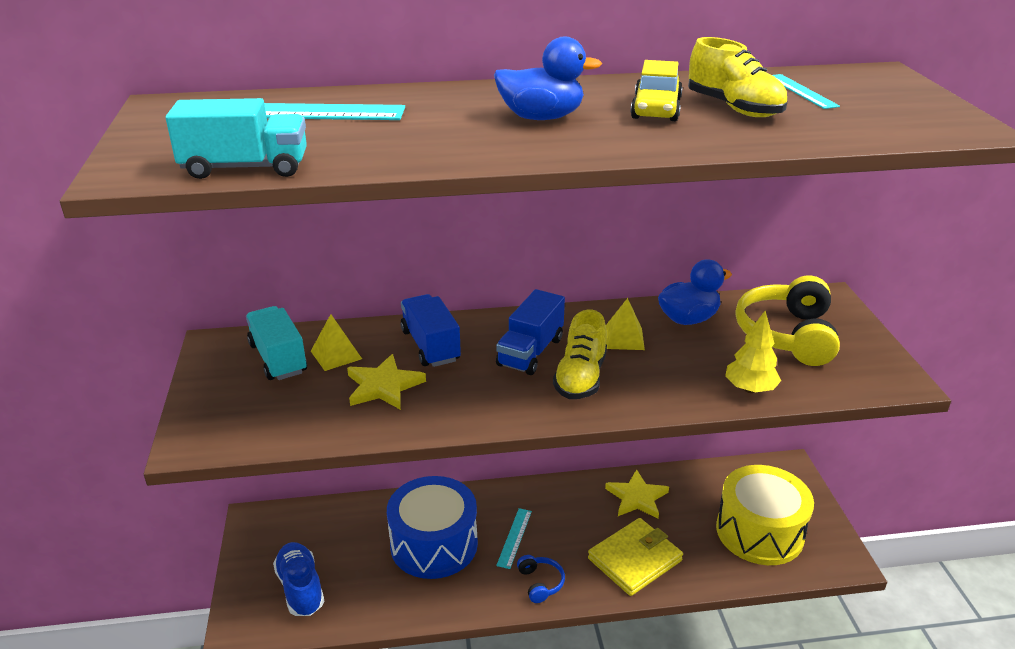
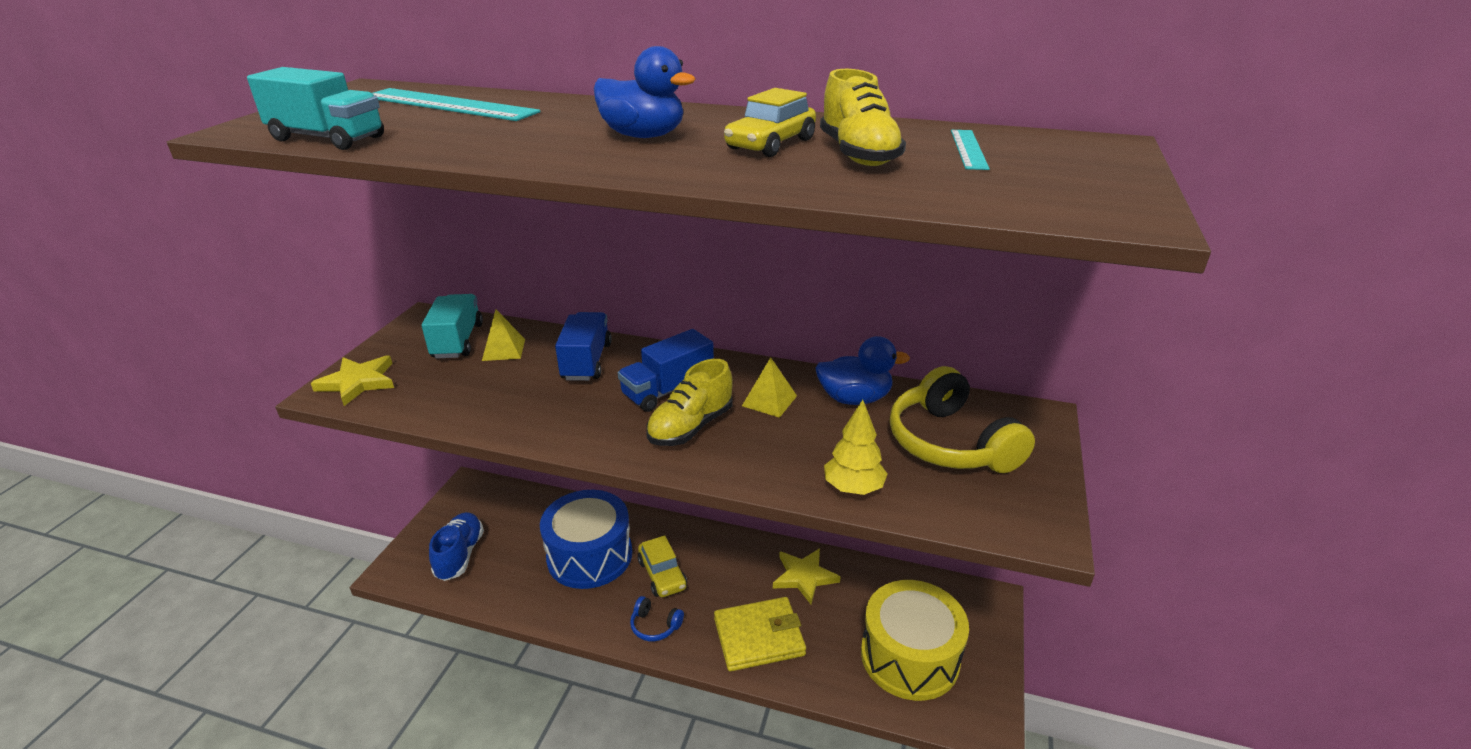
camera: 25 degrees right, 0 degrees up
yellow star [347,354,426,410] -> yellow star moved to [311,355,394,406]
turquoise ruler [496,508,532,569] -> yellow car [638,535,687,597]
blue headphones [517,555,565,603] -> blue headphones turned 105 degrees clockwise [630,596,684,641]
yellow headphones [736,276,840,366] -> yellow headphones turned 60 degrees counterclockwise [890,366,1035,473]

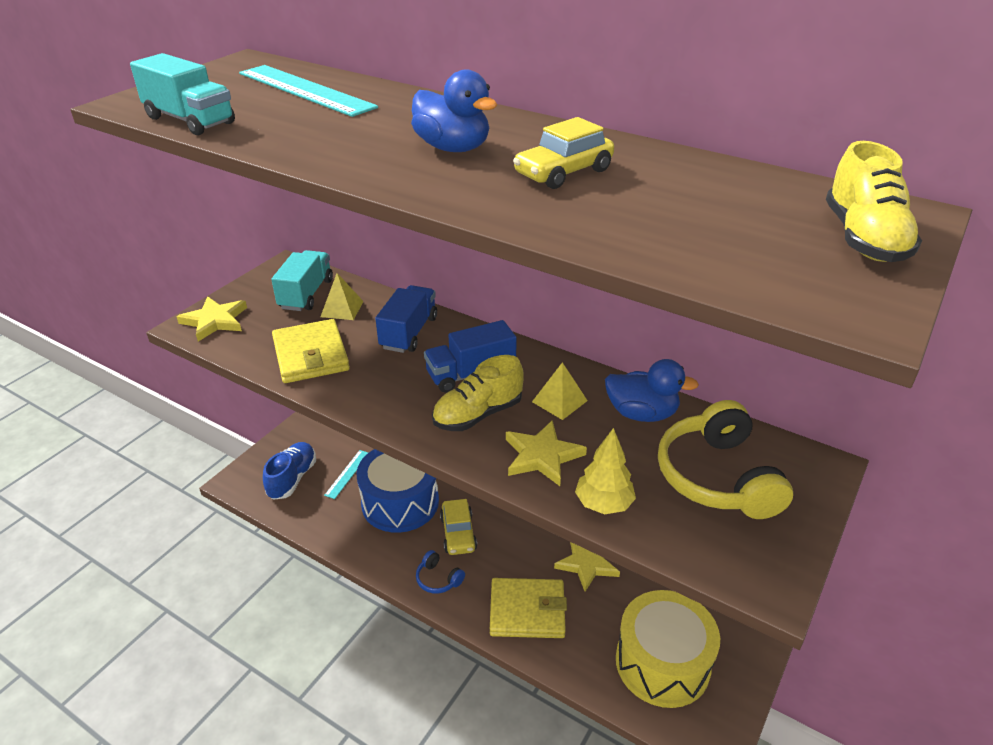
camera: 15 degrees right, 5 degrees up
yellow shoe [820,69,906,166] -> yellow shoe moved to [826,141,922,262]
turquoise ruler [951,130,990,170] -> turquoise ruler moved to [324,450,368,499]
none -> yellow wallet [272,319,350,383]
none -> yellow star [506,420,587,486]

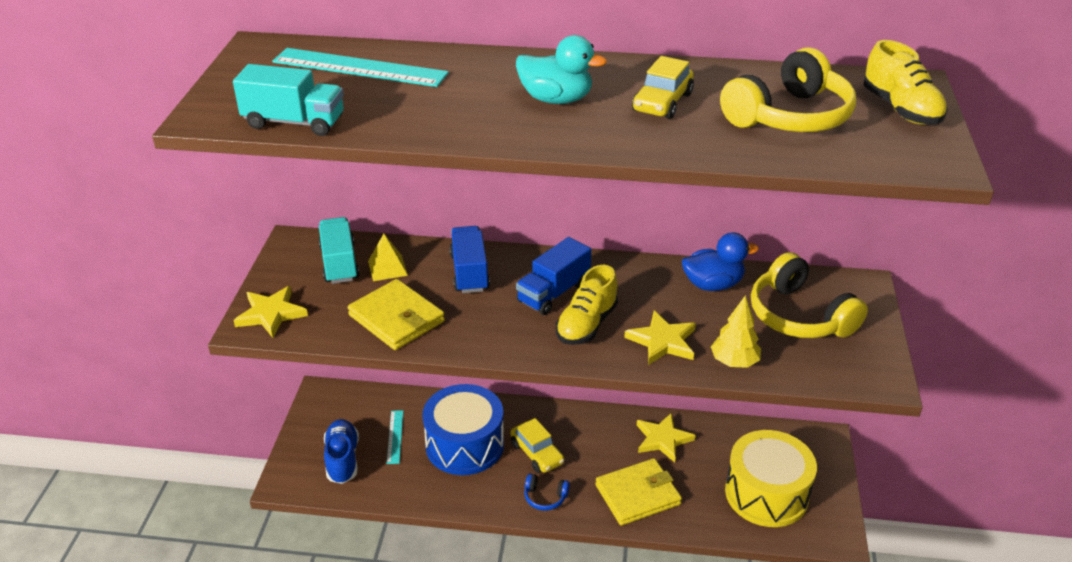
camera: 25 degrees left, 0 degrees up
blue duck [411,69,497,152] -> turquoise duck [516,35,607,104]
yellow pyramid [532,362,588,420] -> none
none -> yellow headphones [720,47,856,132]

